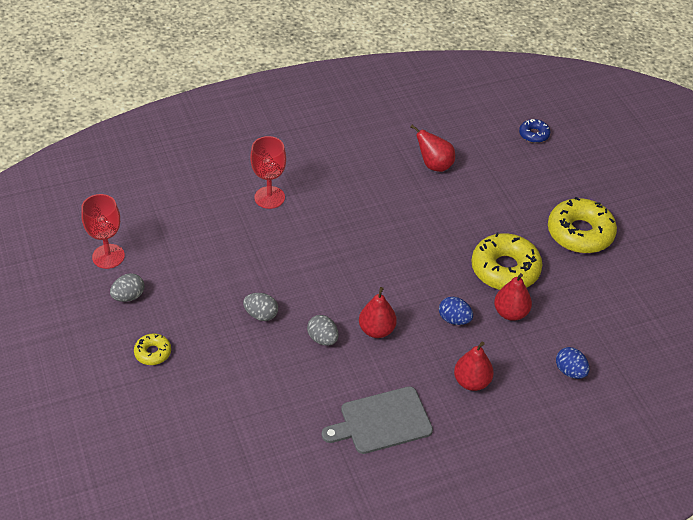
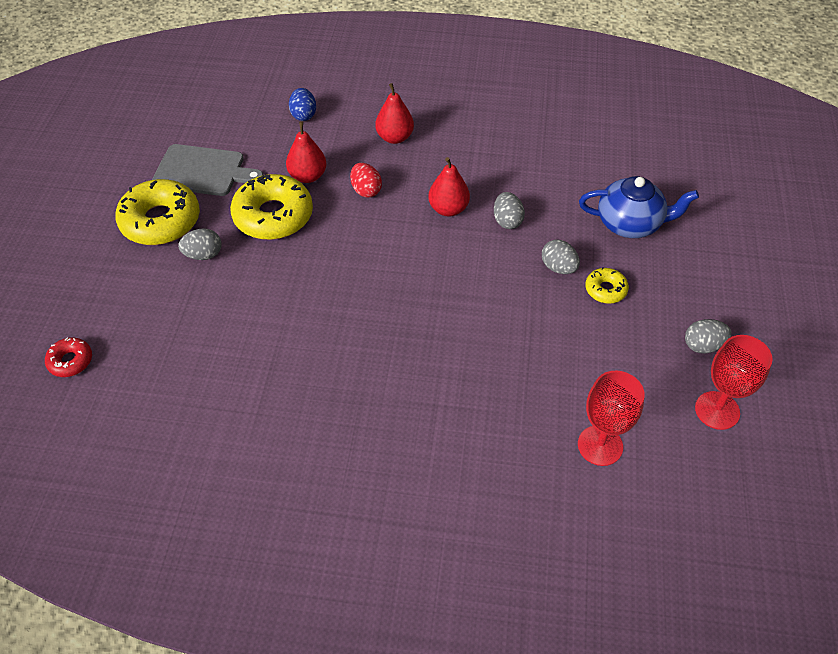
camera: 150 degrees left, 5 degrees up
yellow donut [134,333,171,365] -> yellow donut moved to [585,267,629,304]
red goblet [250,136,286,209] -> red goblet moved to [578,371,645,466]
grey cutting board [322,386,433,454] -> grey cutting board moved to [152,144,263,196]
red pear [411,125,455,172] -> none
blue egg [439,297,473,325] -> red egg [350,163,382,197]
blue donut [519,119,550,143] -> red donut [45,337,92,377]
none -> grey egg [178,228,222,260]
none -> blue teapot [579,176,699,238]

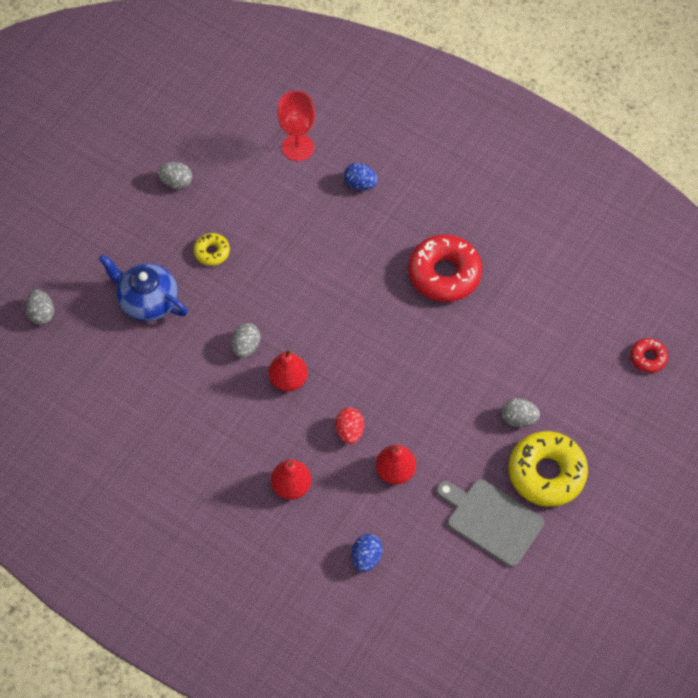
camera: 155 degrees left, 10 degrees up
yellow donut [230,174,313,240] -> none
grey egg [542,240,580,274] -> grey egg moved to [26,290,54,325]
red goblet [695,335,773,430] -> none
none -> blue egg [344,163,378,190]
none -> red donut [408,234,482,302]

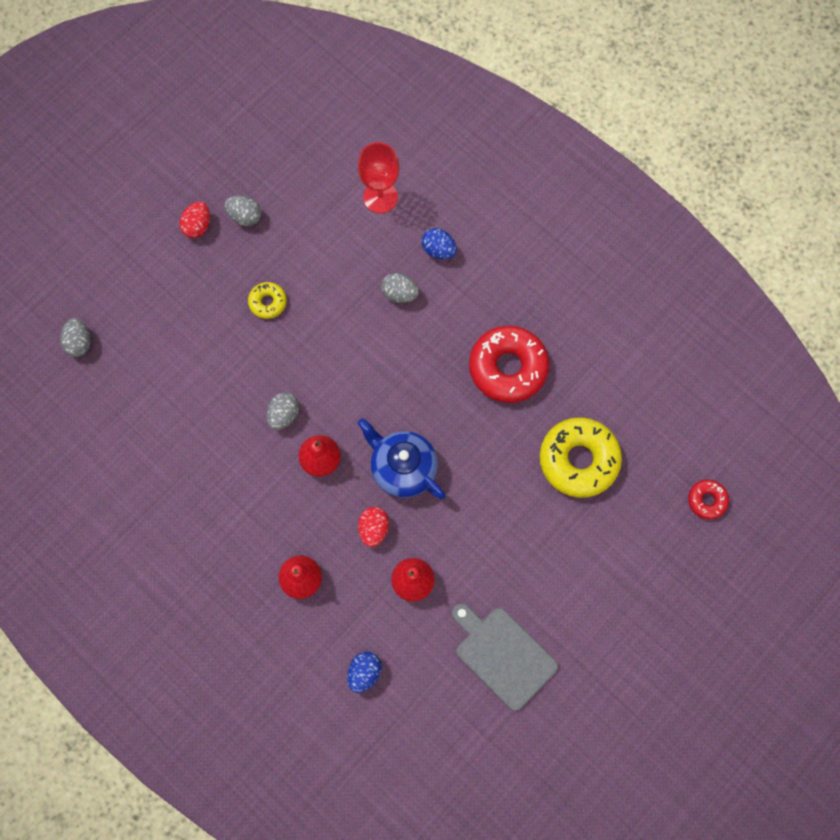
camera: 10 degrees right, 10 degrees up
blue teapot [99,255,188,321] -> blue teapot moved to [358,418,446,499]
grey egg [501,398,540,427] -> grey egg moved to [381,273,419,303]
yellow donut [508,431,588,507] -> yellow donut moved to [540,417,622,498]
none -> red egg [179,202,210,238]

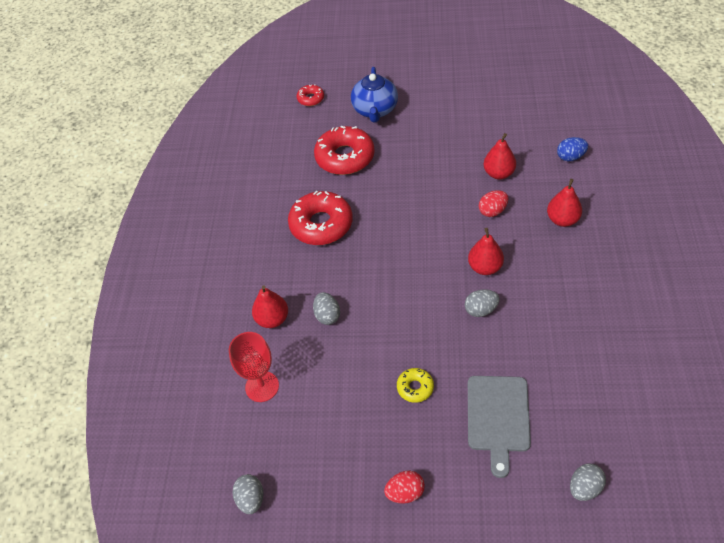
camera: 125 degrees left, 20 degrees down
grey egg [225,195,261,226] -> grey egg moved to [232,474,263,514]
blue teapot [358,418,446,499] -> blue teapot moved to [351,67,398,123]
blue egg [421,228,457,260] -> red pear [252,286,288,328]
grey cutting board [452,603,558,711] -> grey cutting board moved to [468,376,531,478]
yellow donut [540,417,622,498] -> red donut [314,126,375,175]

